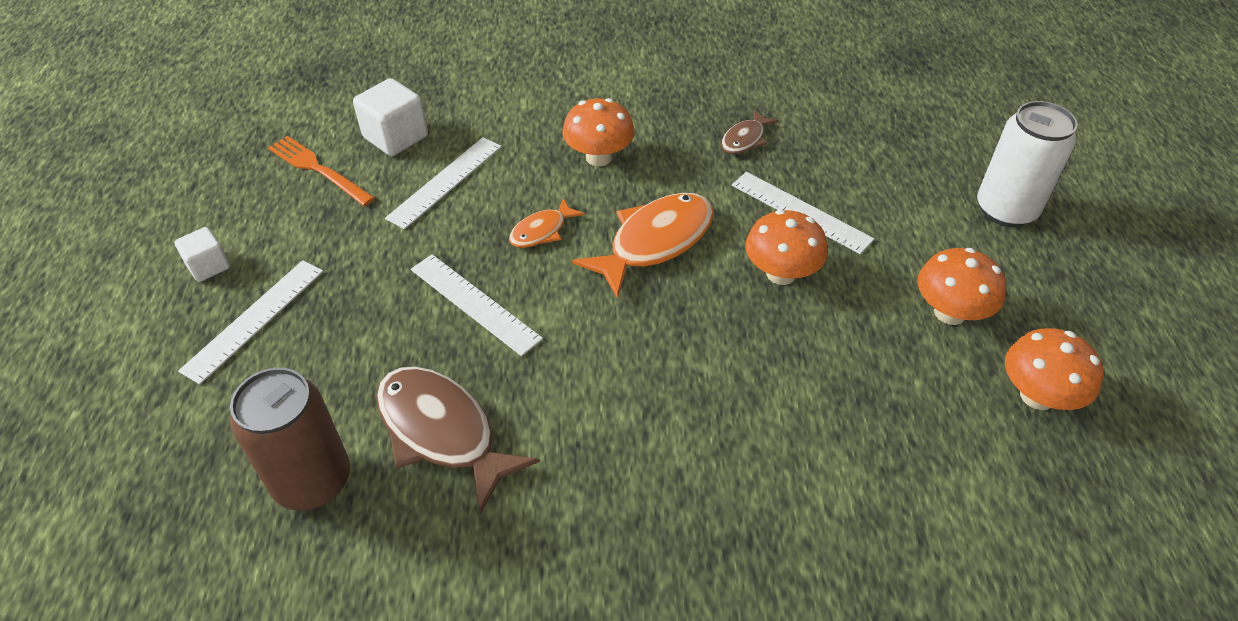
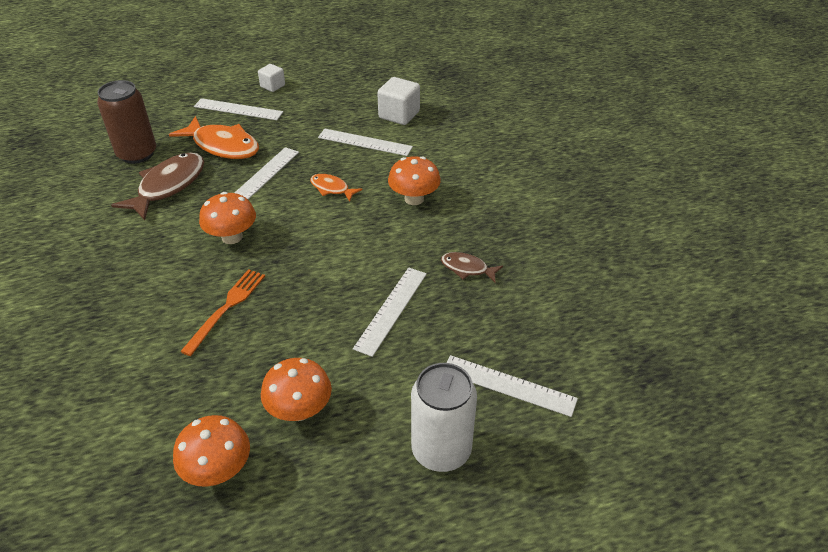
camera: 75 degrees right, 5 degrees down
orange fork [268,136,375,206] -> orange fork moved to [180,269,265,356]
orange fish [572,193,714,299] -> orange fish moved to [169,116,259,159]
orange mushroom [745,210,828,285] -> orange mushroom moved to [199,192,256,244]
none -> white ruler [446,355,578,417]

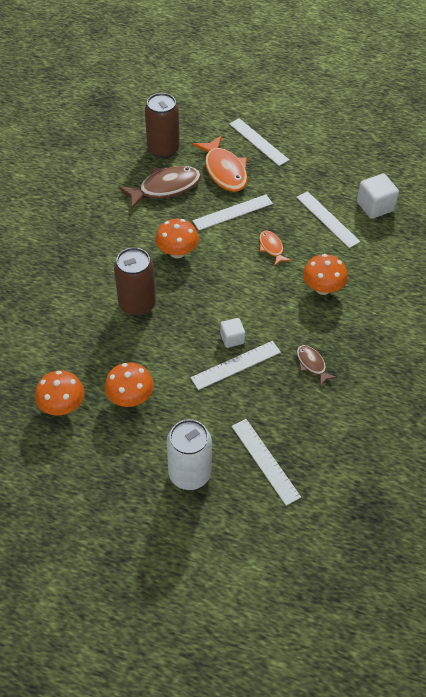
camera: 35 degrees right, 10 degrees up
orange fork [180,269,265,356] -> brown can [114,247,156,316]
white cube [258,64,285,92] -> white cube moved to [220,318,245,348]

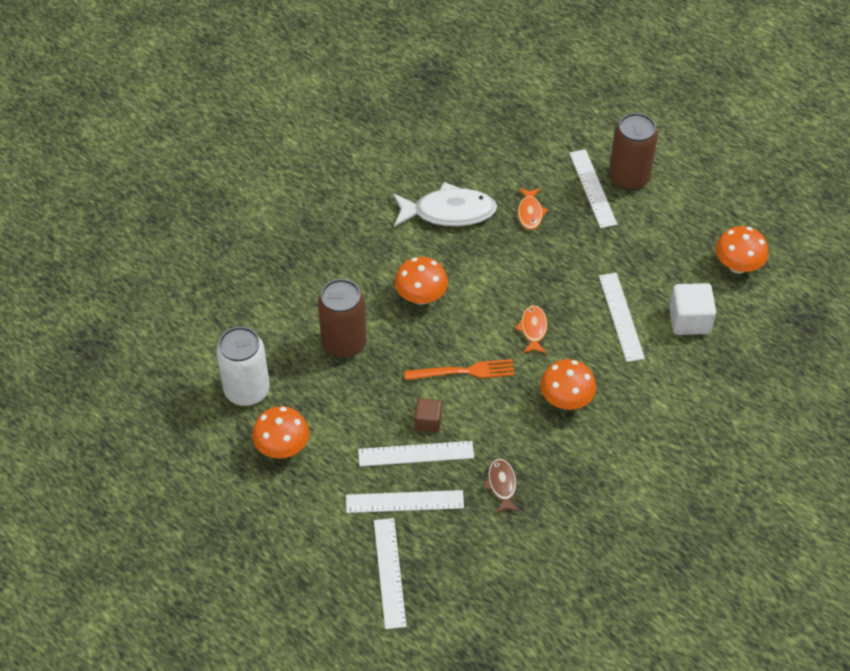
camera: 25 degrees right, 0 degrees up
orange mushroom [35,371,84,415] -> orange mushroom moved to [716,226,769,274]
brown fish [119,166,201,209] -> white fish [393,182,497,227]
brown can [145,93,180,158] -> brown can moved to [609,113,658,191]
white can [166,419,212,490] -> white can moved to [216,326,270,406]
orange fish [192,135,247,192] -> orange fish [518,188,548,230], size x0.53
white ruler [193,194,273,230] -> white ruler moved to [346,490,464,513]
white cube [220,318,245,348] -> brown cube [415,398,442,432]
none -> orange fork [404,359,515,380]

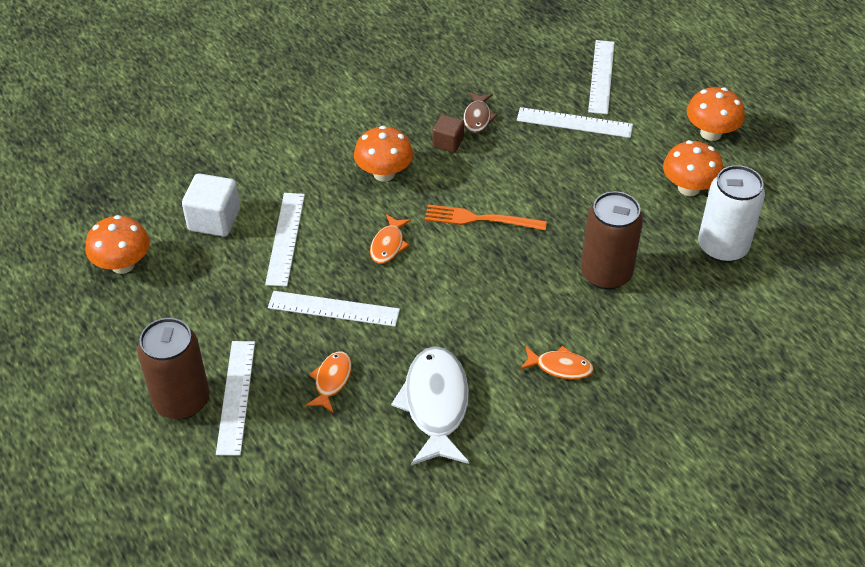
camera: 165 degrees left, 5 degrees down
white ruler [358,441,474,466] -> white ruler moved to [268,291,400,327]
white fish [393,182,497,227] -> white fish turned 75 degrees clockwise [391,346,469,466]
orange mushroom [395,257,448,305] -> orange mushroom moved to [687,87,745,141]
brown cube [415,398,442,432] -> brown cube moved to [433,115,464,153]
none -> orange fish [520,346,594,380]

